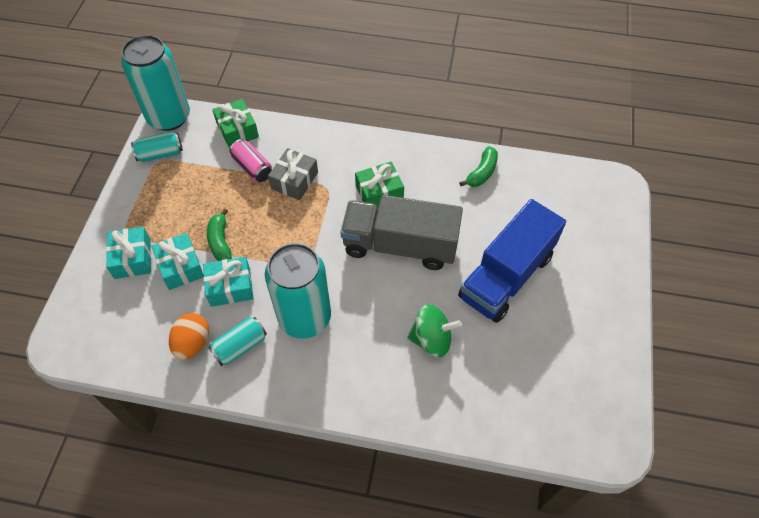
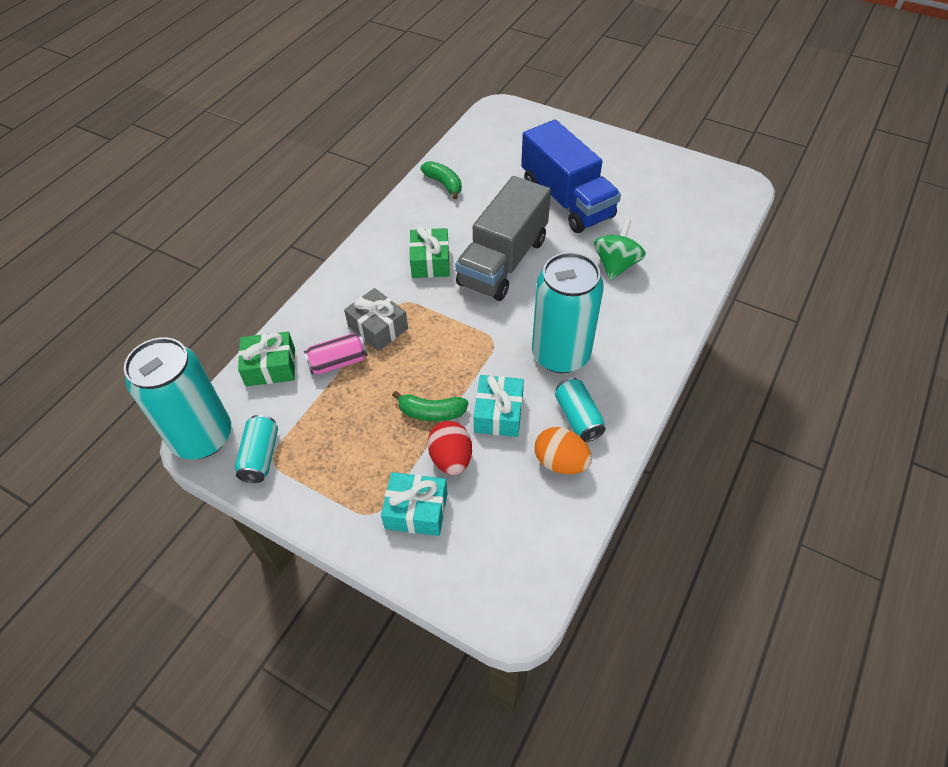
camera: 70 degrees left, 5 degrees down
turquoise gift [152,233,204,290] -> red egg [427,421,472,475]

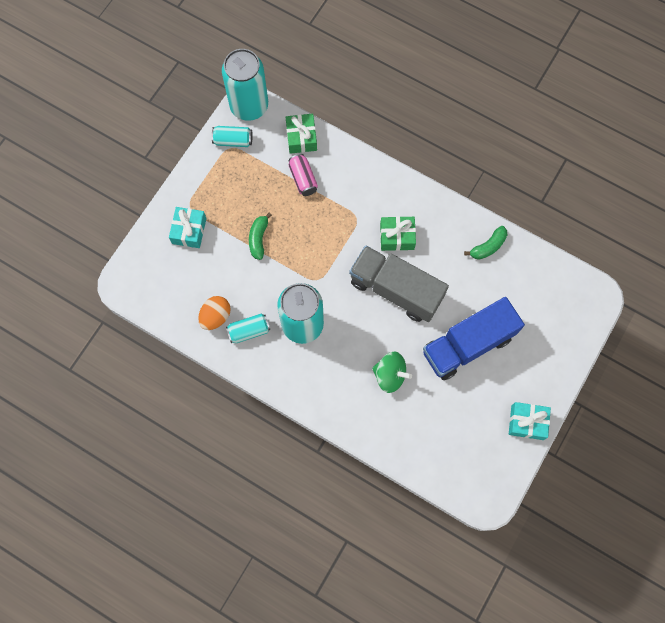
camera: 90 degrees right, 20 degrees up
grey gift [344,288,408,351] -> none
red egg [427,421,472,475] -> none
turquoise gift [474,375,524,437] -> turquoise gift moved to [509,402,551,440]

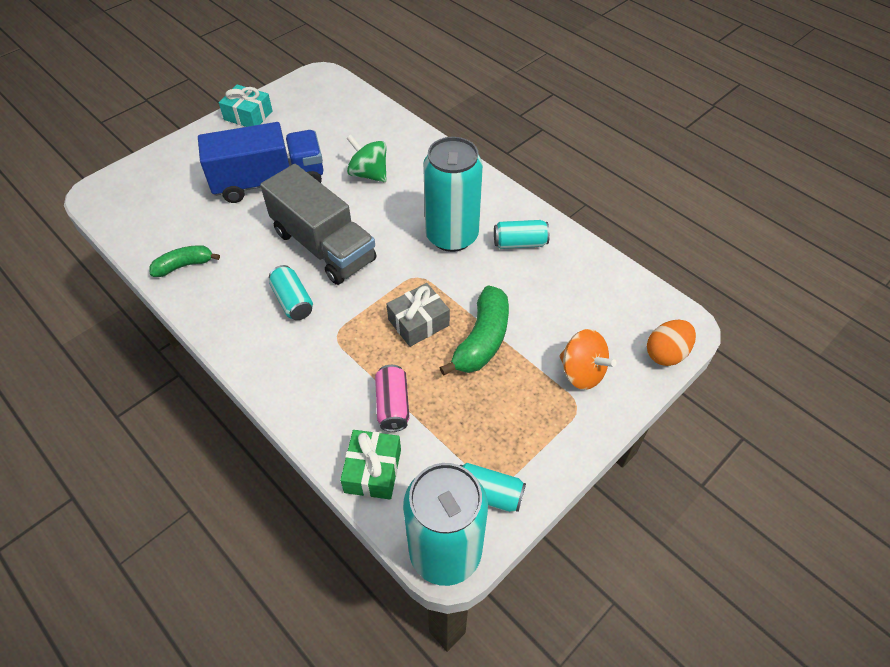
camera: 165 degrees left, 20 degrees down
turquoise gift [169,207,207,248] -> orange spinning top [559,329,616,390]
orange egg [198,296,231,330] -> orange egg moved to [647,320,696,366]
green banana [249,212,272,260] -> green banana [439,285,509,376], size x1.58
green gift [380,216,416,251] -> turquoise can [269,265,313,320]
none -> grey gift [387,283,450,347]

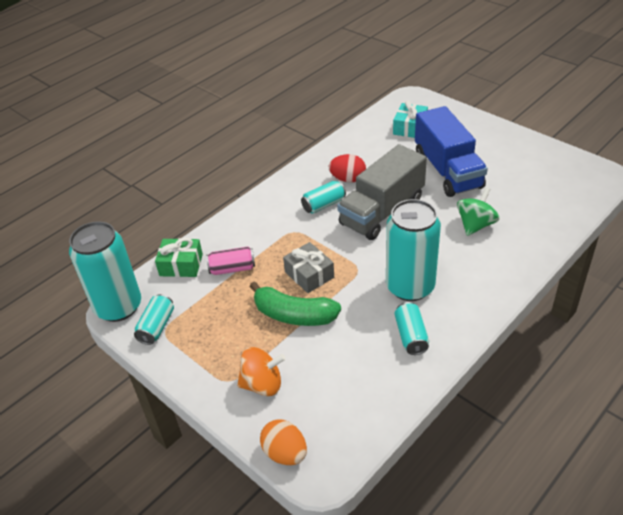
camera: 90 degrees right, 10 degrees down
green banana [149,245,220,277] -> none
turquoise gift [219,85,273,127] -> turquoise gift moved to [393,101,428,138]
orange spinning top [559,329,616,390] -> orange spinning top turned 135 degrees counterclockwise [237,347,286,396]
none -> red egg [329,154,366,183]

